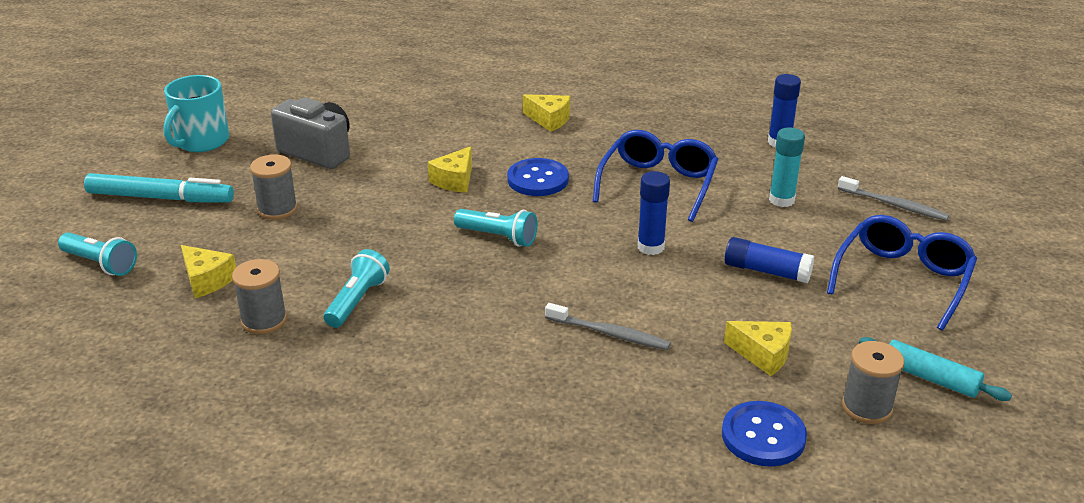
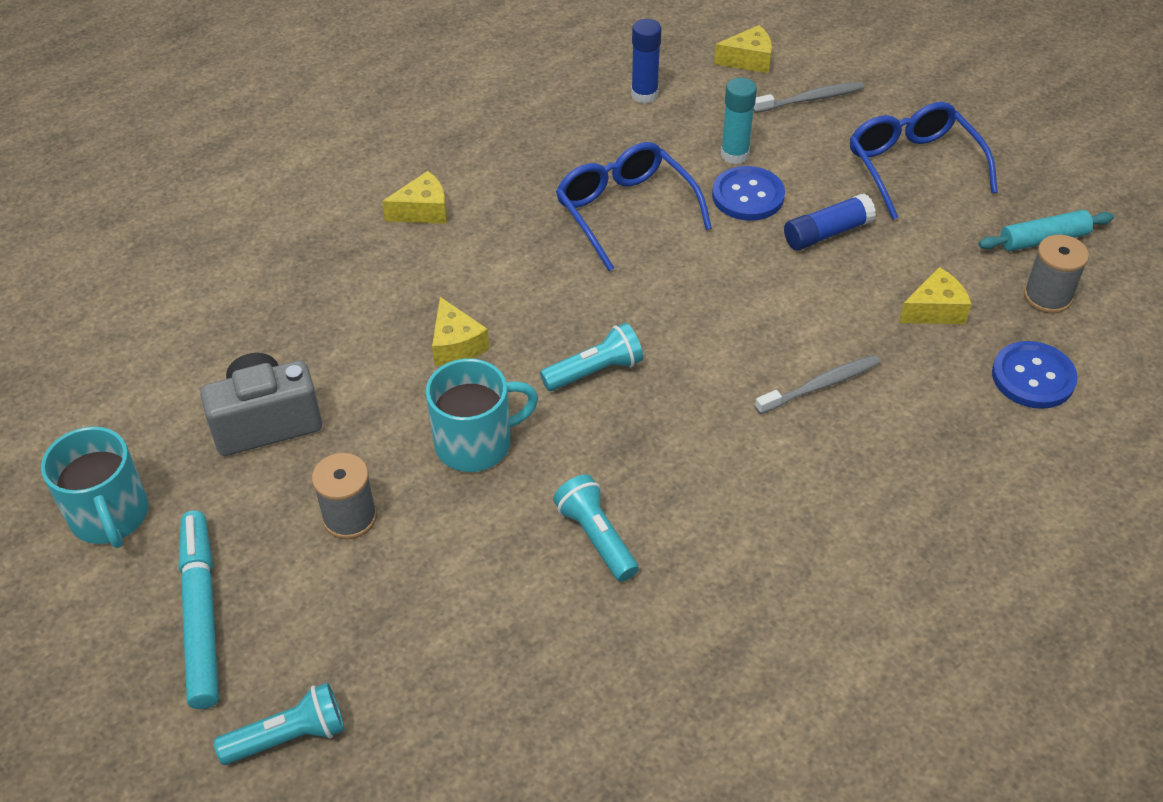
camera: 50 degrees left, 15 degrees up
turquoise marker [84,173,234,202] -> turquoise marker turned 60 degrees counterclockwise [179,510,219,709]
yellow cheese [181,245,236,298] -> yellow cheese moved to [714,25,772,73]
grey spool [232,259,287,334] -> none
blue button [507,158,569,196] -> blue button moved to [712,166,785,221]
blue glue stick [638,171,670,255] -> none
none -> turquoise mug [426,358,538,472]

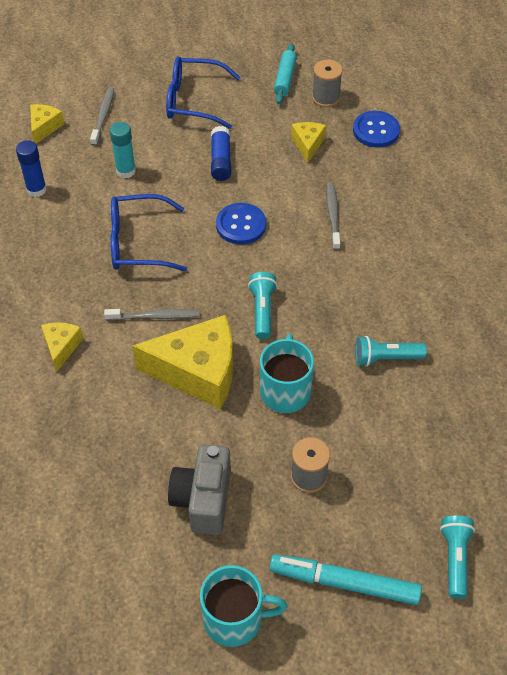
camera: 65 degrees left, 5 degrees up
yellow cheese [432,297,490,366] -> yellow cheese [132,315,233,409], size x2.07
blue button [712,166,785,221] -> blue button moved to [216,203,266,244]
none -> grey toothbrush [104,309,199,321]

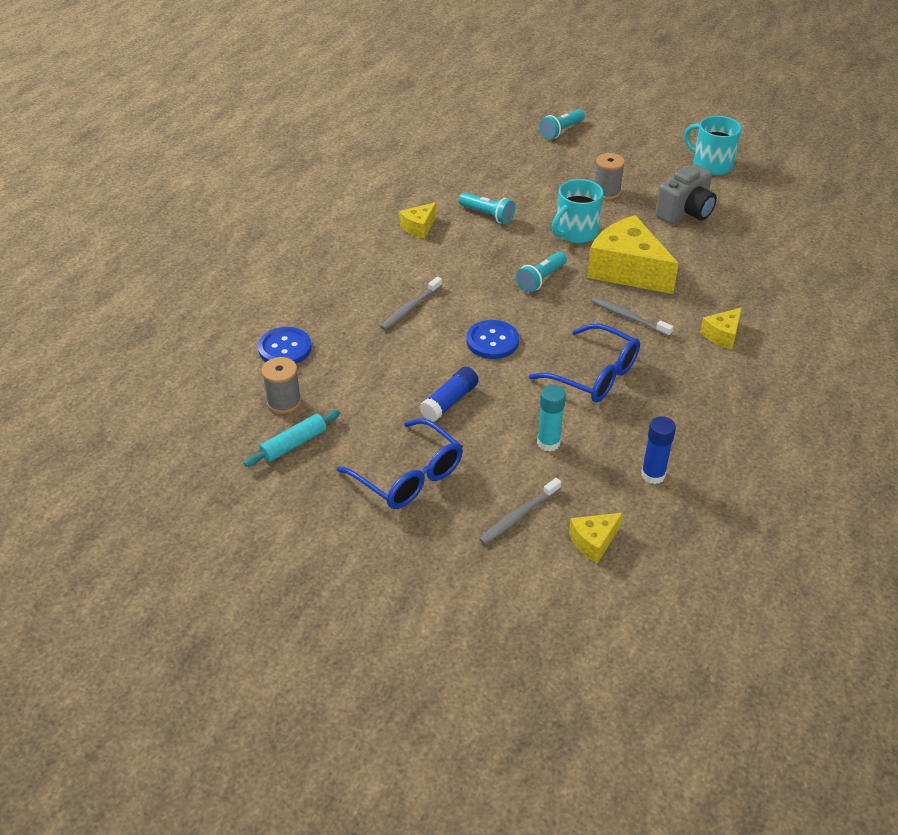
camera: 140 degrees left, 10 degrees down
turquoise marker [270,554,422,605] -> none
yellow cheese [291,122,326,163] -> yellow cheese moved to [399,202,436,239]

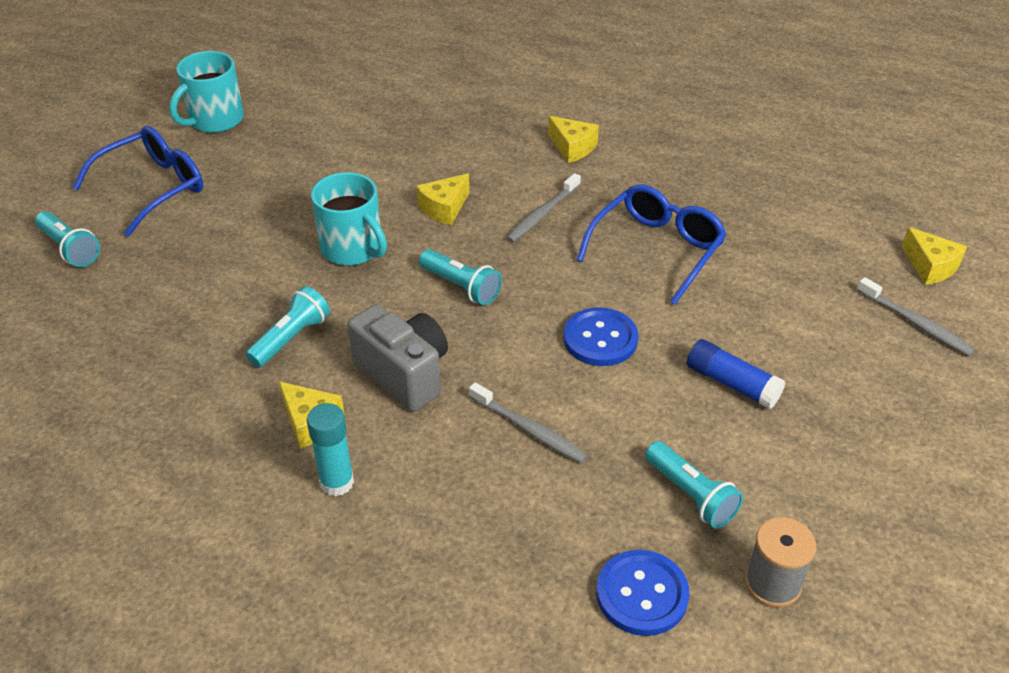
camera: 90 degrees left, 0 degrees up
turquoise rolling pin [244,410,340,467] -> none
blue glasses [337,418,463,509] -> blue glasses moved to [72,126,203,237]
turquoise glue stick [537,385,566,451] -> turquoise glue stick moved to [307,403,354,496]
yellow cheese [587,215,679,294] -> yellow cheese [416,173,469,225], size x0.48
grey spool [595,153,625,200] -> none
blue glue stick [641,416,676,484] -> none
grey camera [656,164,717,224] -> grey camera moved to [348,304,448,412]
none -> turquoise flashlight [645,441,743,529]

